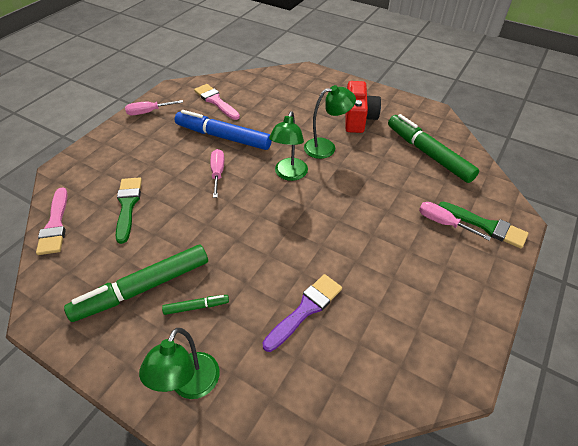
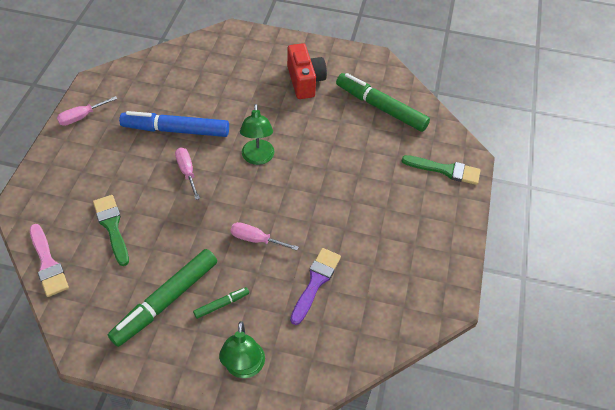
camera: 20 degrees left, 5 degrees up
pink brush [194,84,240,120] -> none
green lamp [304,85,356,159] -> none
pink screwdriver [419,202,491,241] -> pink screwdriver moved to [231,222,298,251]

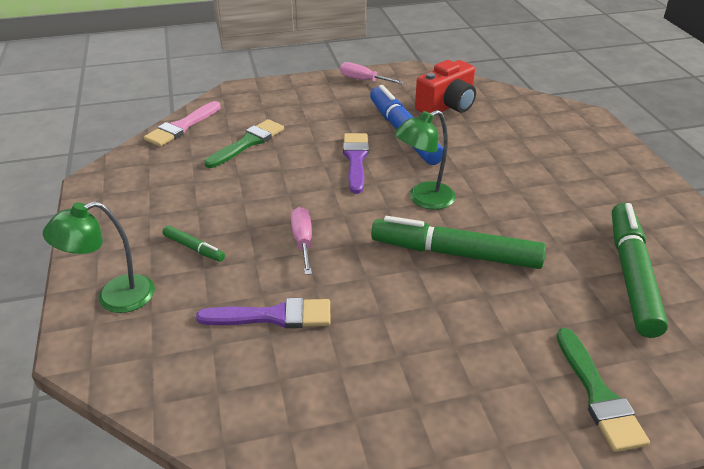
camera: 65 degrees right, 15 degrees down
green marker [108,249,217,347] -> green marker moved to [371,216,546,269]
pink screwdriver [175,147,200,200] -> purple brush [343,133,369,194]
red camera [287,43,327,99] -> red camera moved to [415,60,476,113]

